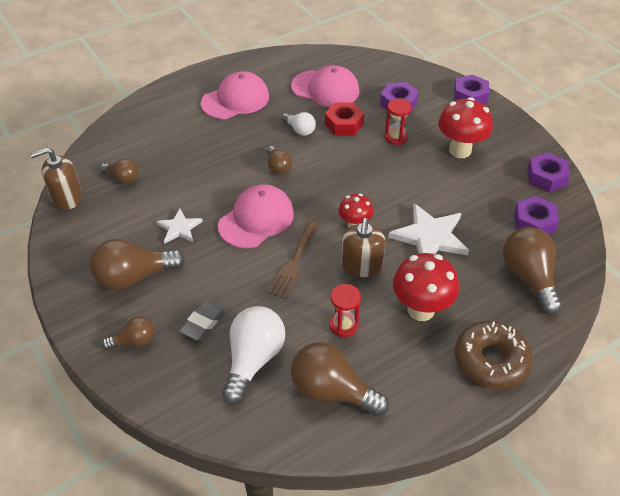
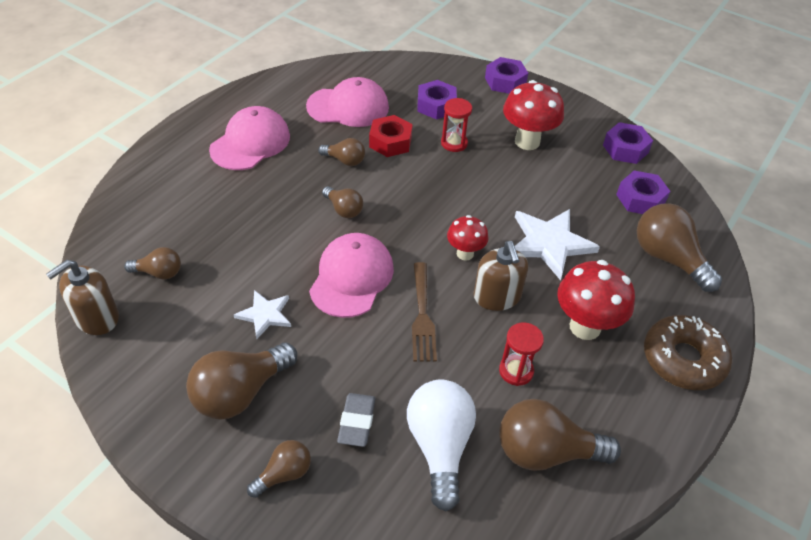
camera: 25 degrees left, 0 degrees up
white light bulb [282,112,316,136] -> brown light bulb [318,138,365,166]

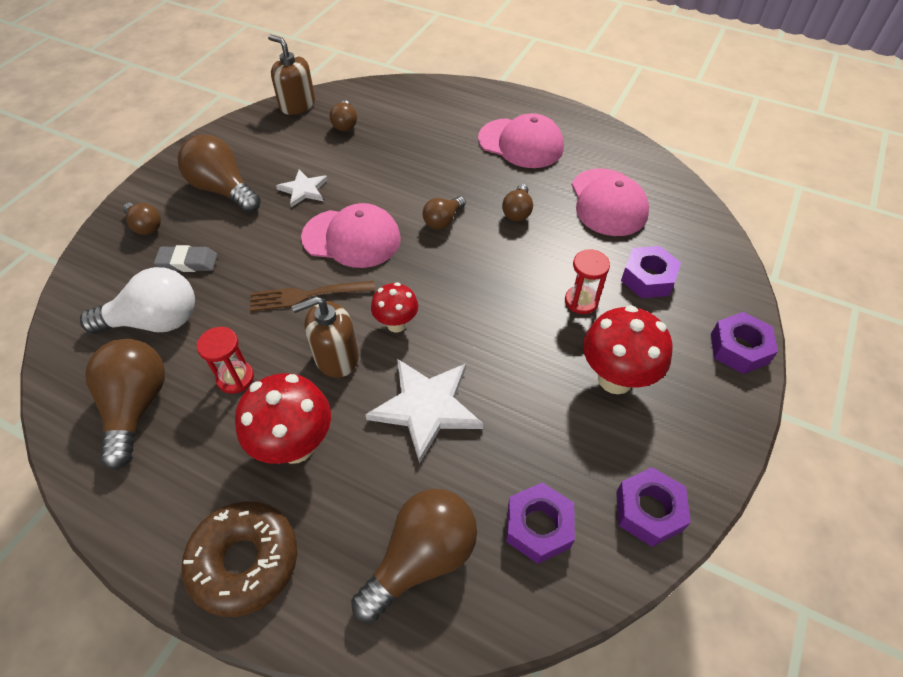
camera: 85 degrees right, 5 degrees up
red nut [369,115,413,157] -> none

